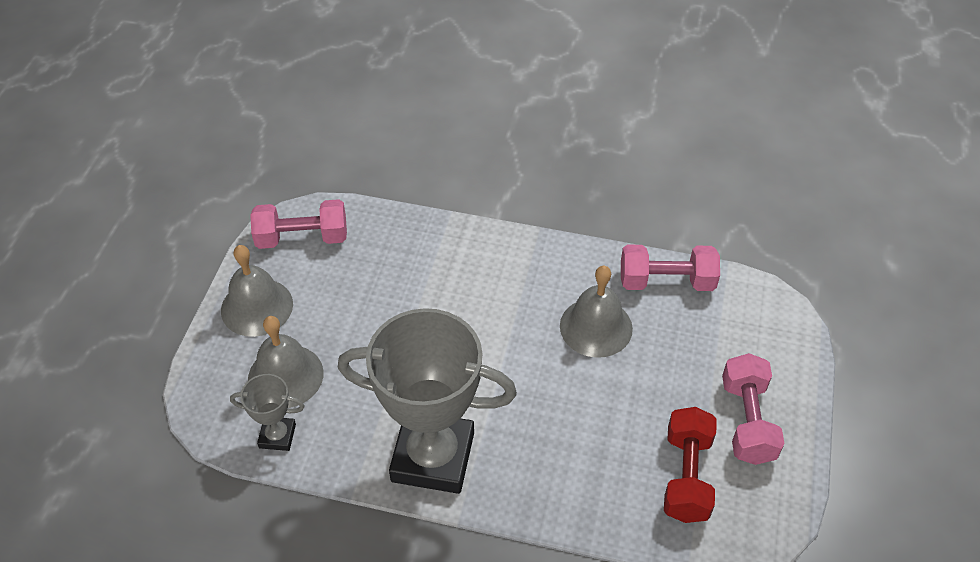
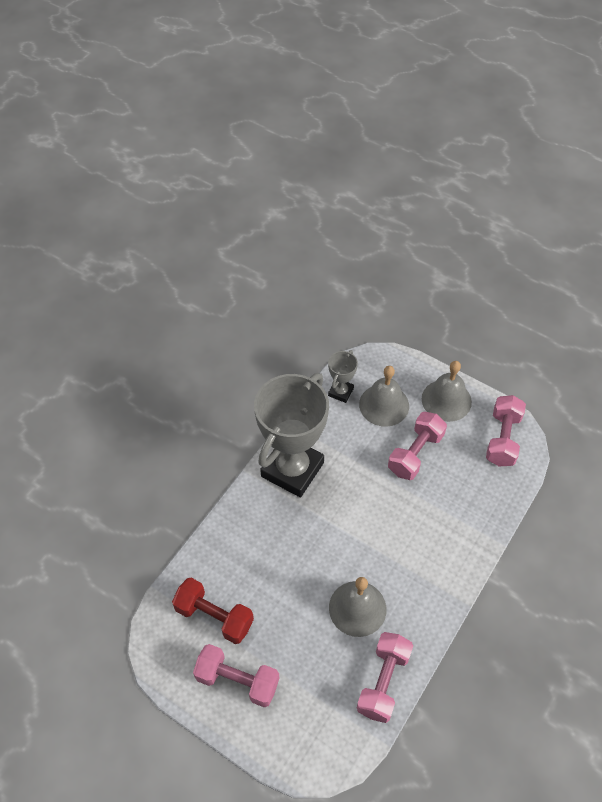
camera: 110 degrees right, 5 degrees up
none -> pink dumbbell [388,412,447,480]

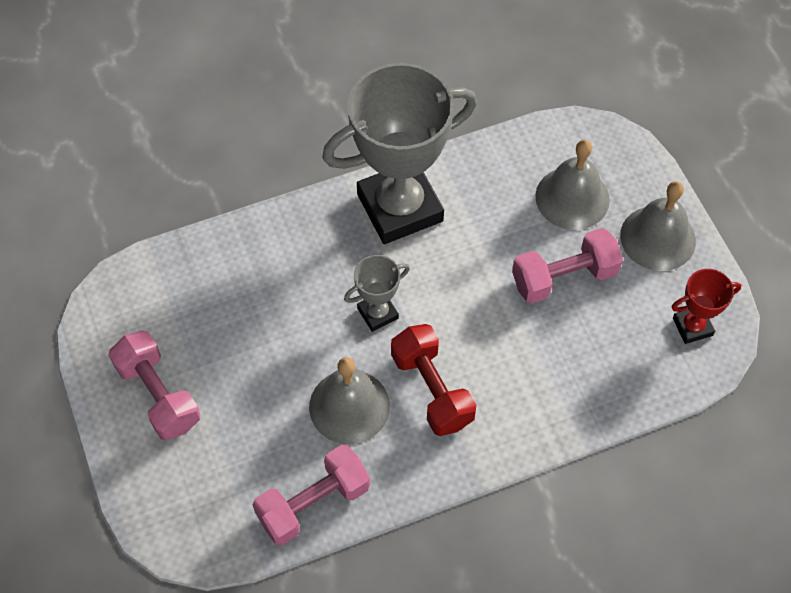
camera: 35 degrees right, 5 degrees up
red dumbbell [172,578,254,644] -> red dumbbell moved to [391,324,476,436]
grey trophy [328,350,358,403] -> grey trophy moved to [344,255,410,332]
pink dumbbell [486,395,526,466] -> red trophy [672,269,741,344]

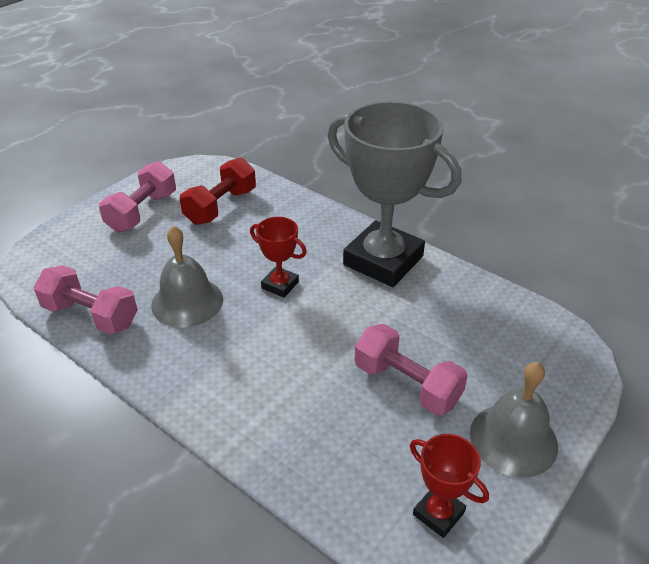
camera: 60 degrees right, 20 degrees down
grey trophy [344,255,410,332] -> red trophy [250,217,307,298]
red dumbbell [391,324,476,436] -> red dumbbell moved to [180,158,256,225]
grey bell [535,140,610,230] -> none

